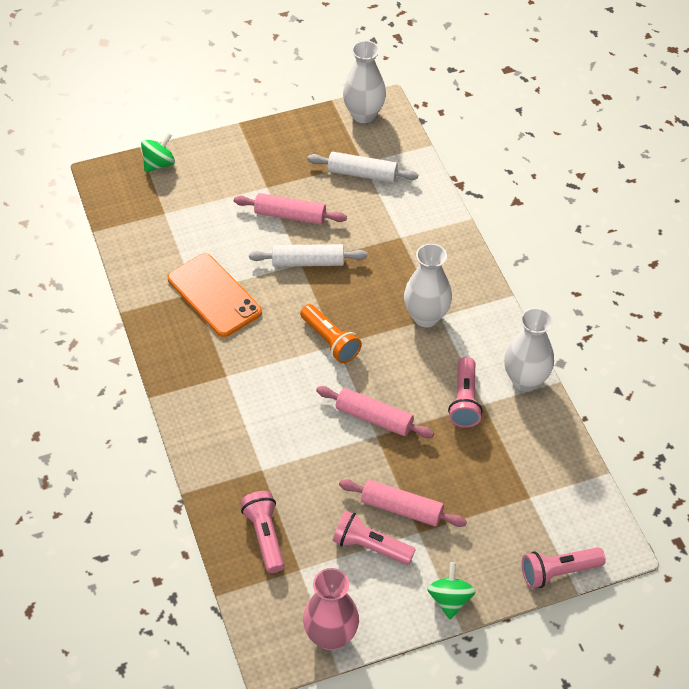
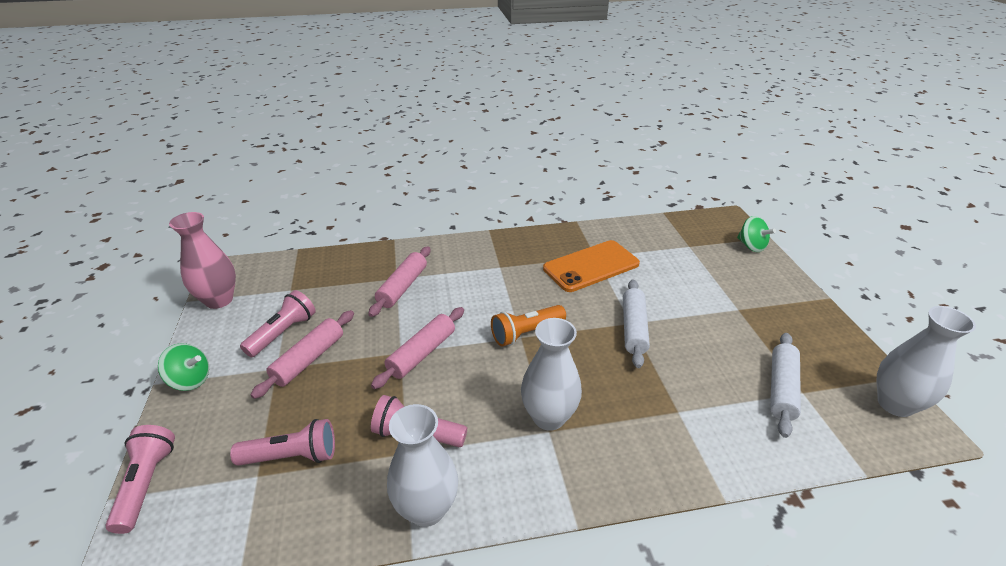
camera: 100 degrees right, 15 degrees down
pink rolling pin [234,193,347,225] -> pink rolling pin moved to [368,246,430,317]
pink flashlight [240,491,285,573] -> pink flashlight moved to [230,419,335,466]

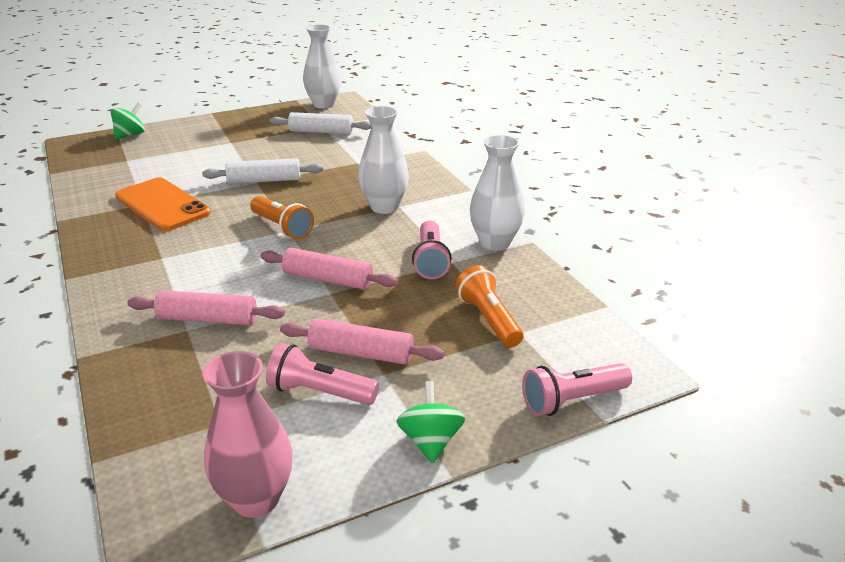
camera: 105 degrees left, 5 degrees down
pink flashlight [230,419,335,466] -> orange flashlight [456,265,523,347]

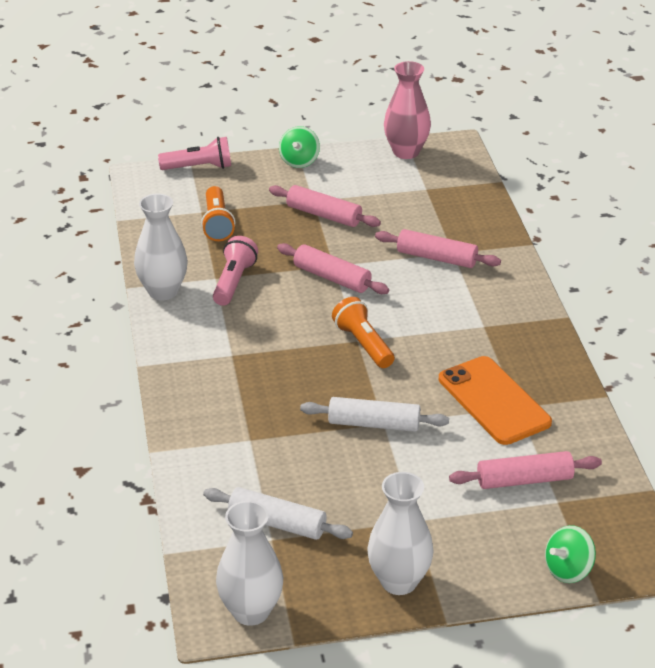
camera: 165 degrees left, 5 degrees up
pink flashlight [266,343,379,405] -> none
white vase [358,106,409,214] -> white vase moved to [367,472,434,595]
none -> pink rolling pin [449,451,602,489]

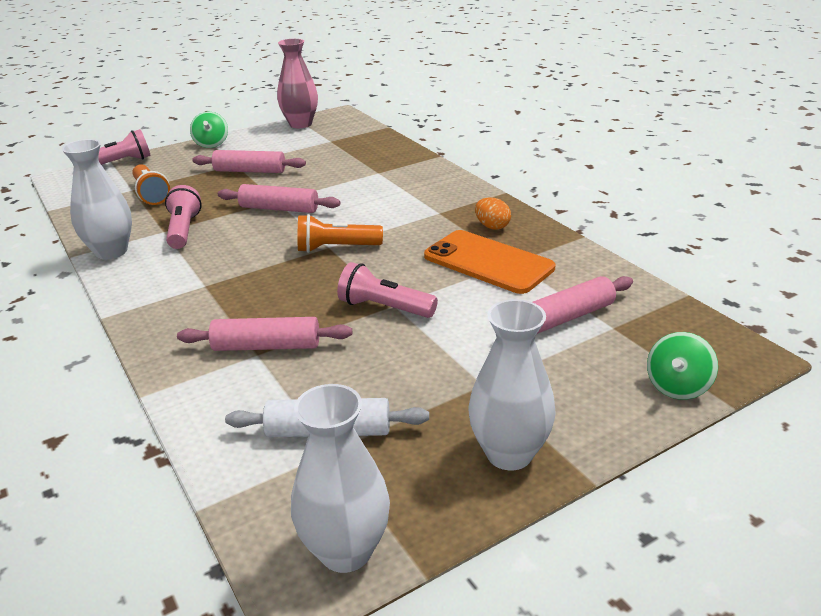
camera: 20 degrees left, 5 degrees down
white rolling pin [300,397,449,432] -> pink flashlight [337,262,438,318]
orange flashlight [332,297,394,368] -> orange flashlight turned 45 degrees counterclockwise [298,214,383,253]
pink rolling pin [375,229,501,268] -> pink rolling pin moved to [177,317,352,351]
none -> orange egg [475,197,511,230]

